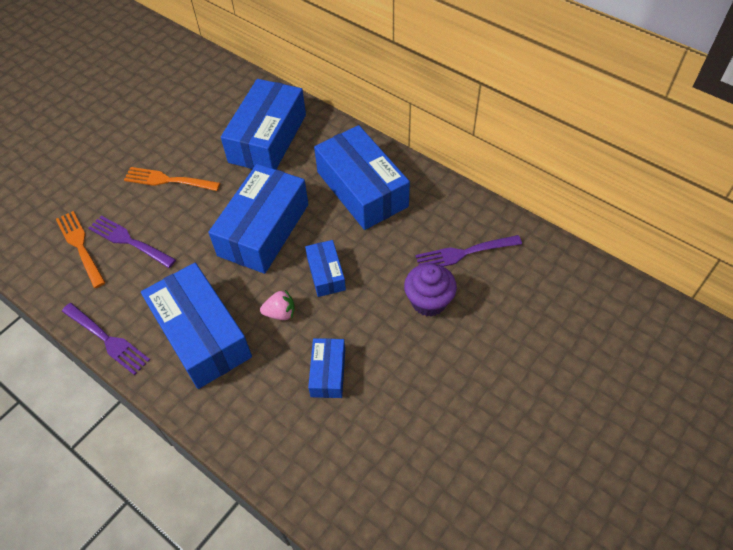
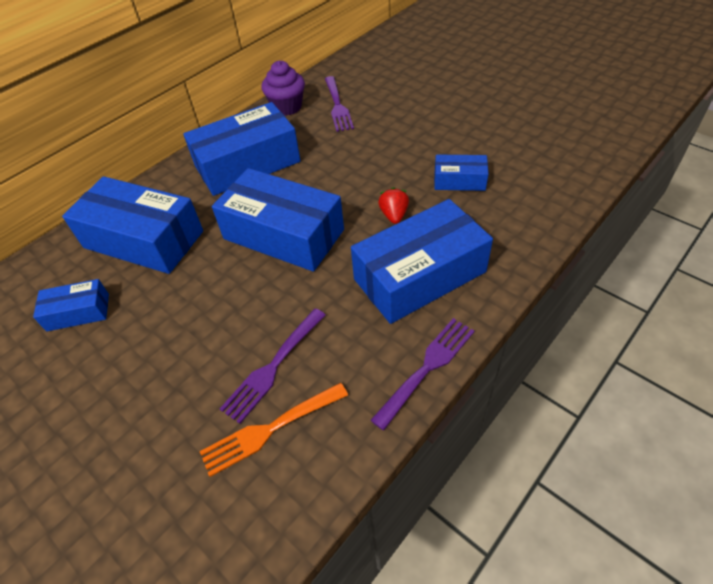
camera: 85 degrees left, 5 degrees down
orange fork [124,167,220,191] -> none
pink strawberry [260,290,295,320] -> red strawberry [378,187,409,224]
blue box [305,240,346,297] -> blue box moved to [33,279,109,332]
purple cupcake [404,263,457,317] -> purple cupcake moved to [261,61,305,116]

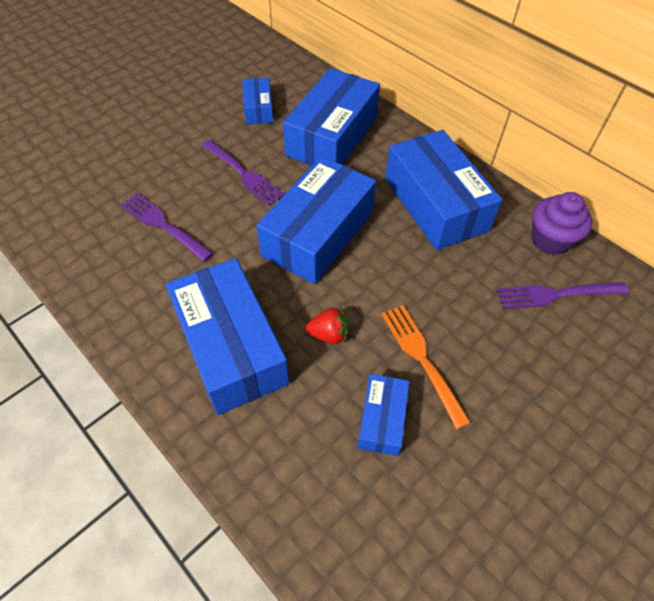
camera: 90 degrees right, 5 degrees up
orange fork [200,383,348,477] -> orange fork moved to [382,305,471,429]
purple fork [370,318,475,431] -> purple fork moved to [201,140,285,206]

